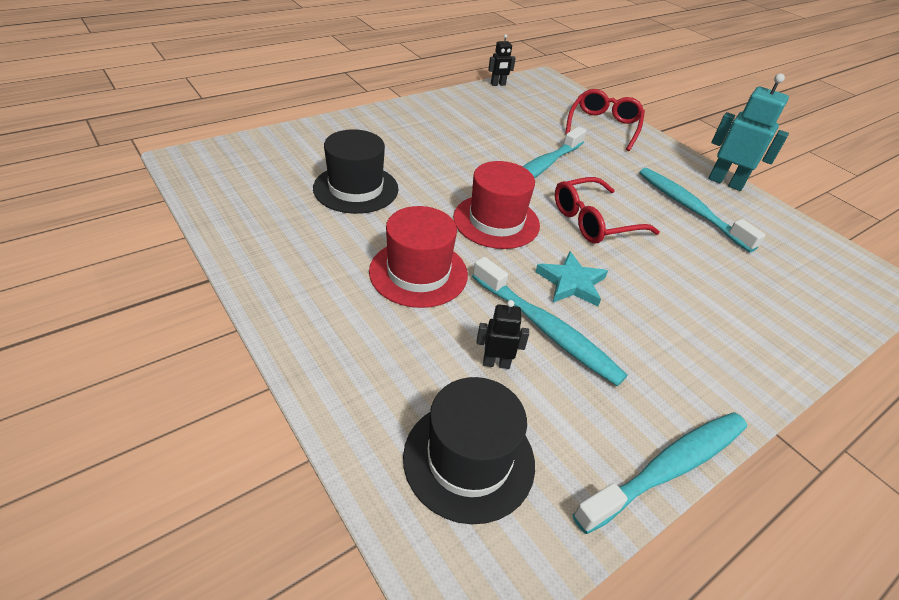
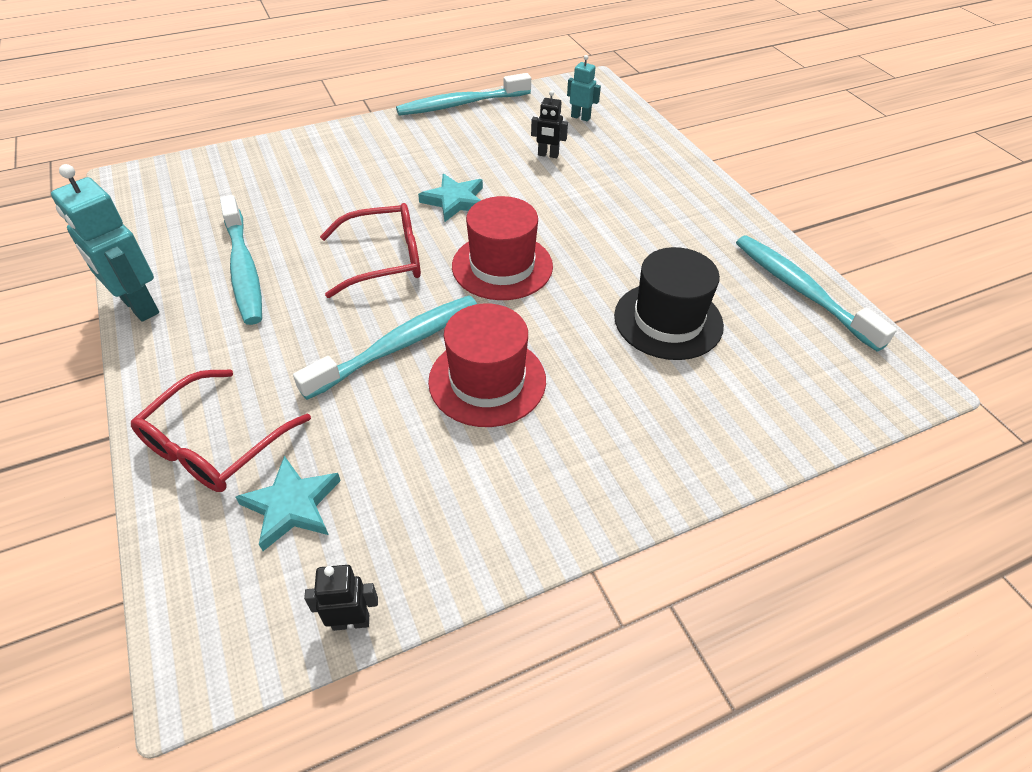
camera: 165 degrees left, 5 degrees up
red hat [369,206,468,308] -> red hat moved to [428,304,546,427]
black hat [403,377,535,524] -> turquoise robot [567,55,601,122]
turquoise toothbrush [472,257,628,386] -> turquoise toothbrush moved to [736,235,897,352]
none -> turquoise star [236,456,341,551]

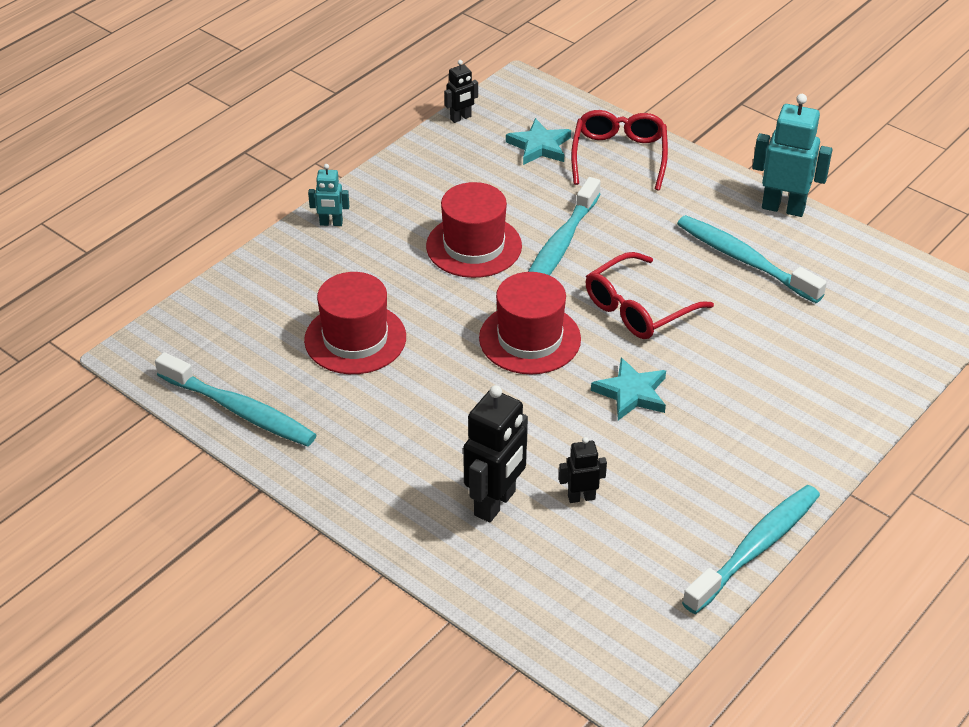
camera: 155 degrees right, 5 degrees down
turquoise robot [567,55,601,122] -> turquoise robot moved to [308,164,349,226]
black hat [614,247,724,360] -> red hat [304,272,406,374]
none -> black robot [463,385,528,523]

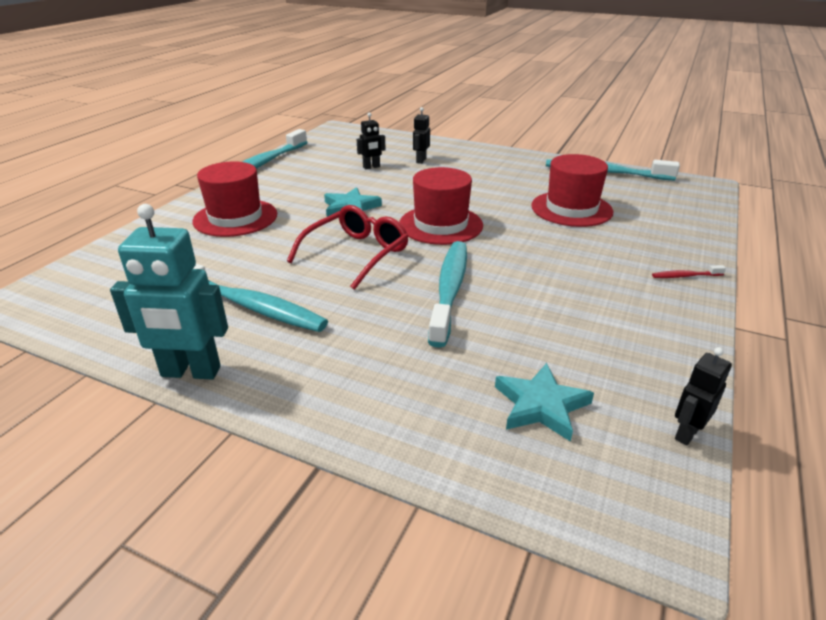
camera: 165 degrees right, 10 degrees down
turquoise robot [308,164,349,226] -> red toothbrush [652,265,726,278]
red hat [426,182,522,278] -> red hat moved to [192,161,277,237]
black robot [463,385,528,523] -> black robot [413,107,430,164], size x0.53
red glasses [571,110,668,191] -> none

